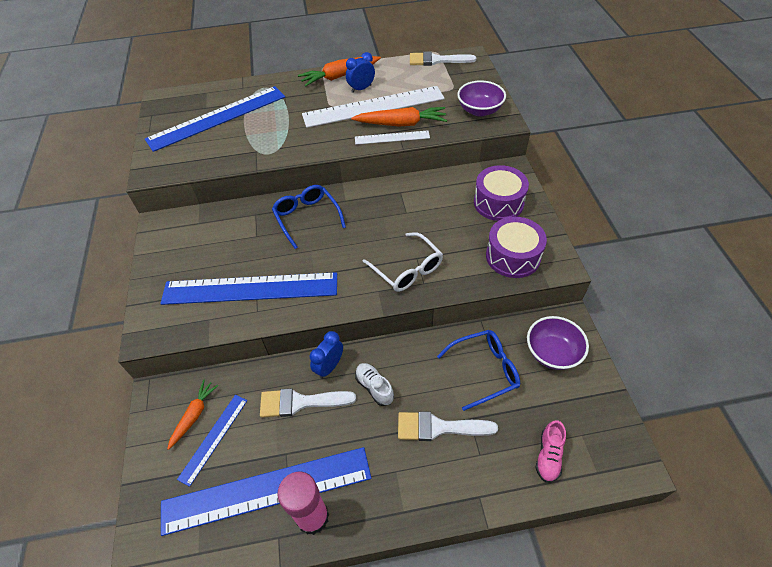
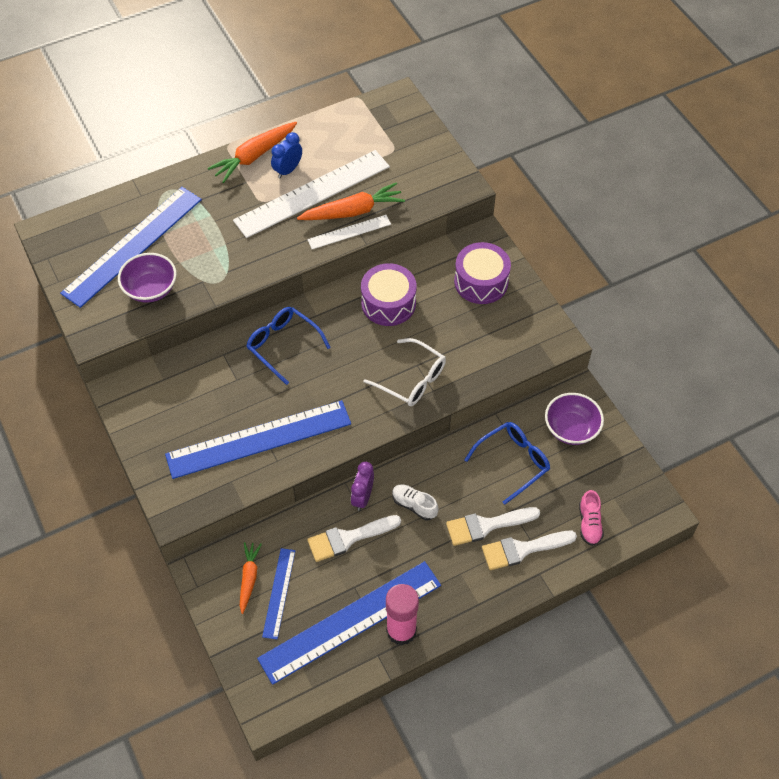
camera: 20 degrees left, 5 degrees up
blue clock [310,331,343,379] -> purple clock [351,462,374,511]
white brush [410,51,476,66] -> white brush moved to [482,531,577,570]
purple bowl [457,80,506,117] -> purple bowl moved to [118,253,177,303]
purple drum [486,217,547,278] -> purple drum moved to [361,263,417,326]

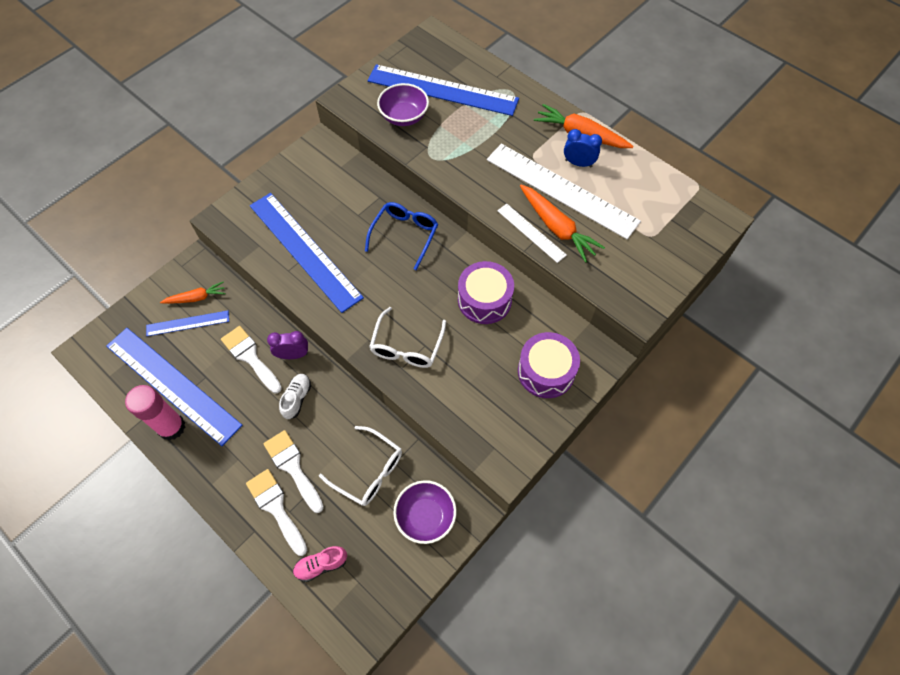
camera: 70 degrees right, 5 degrees up
blue glasses [464,422,550,505] -> white glasses [319,426,402,506]

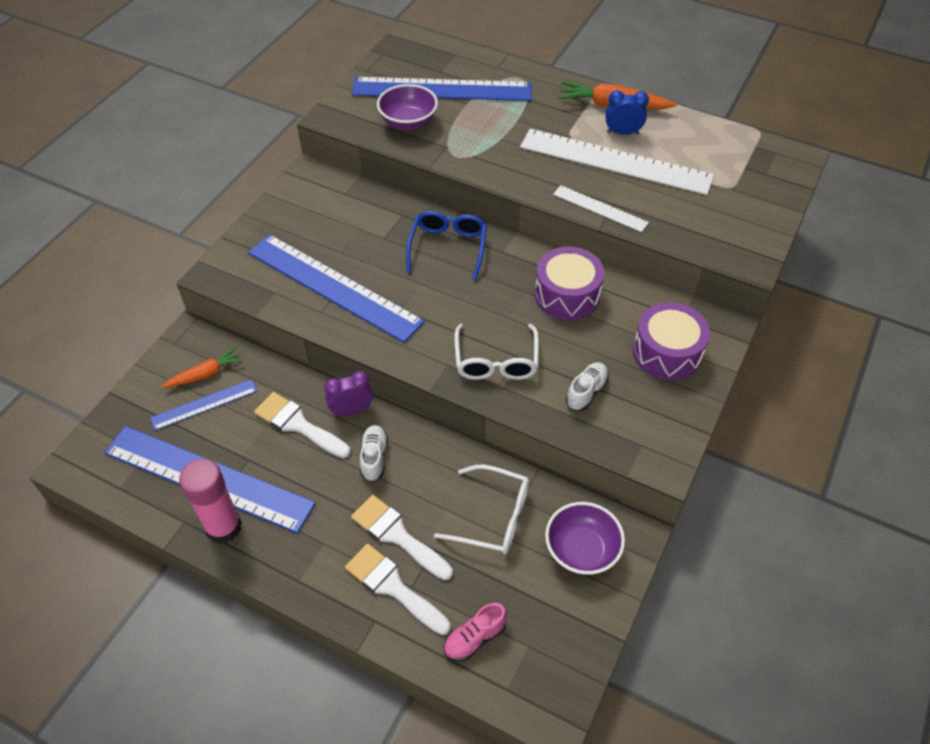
camera: 15 degrees left, 10 degrees down
orange carrot [520,185,605,263] -> none
none -> white shoe [566,362,609,411]

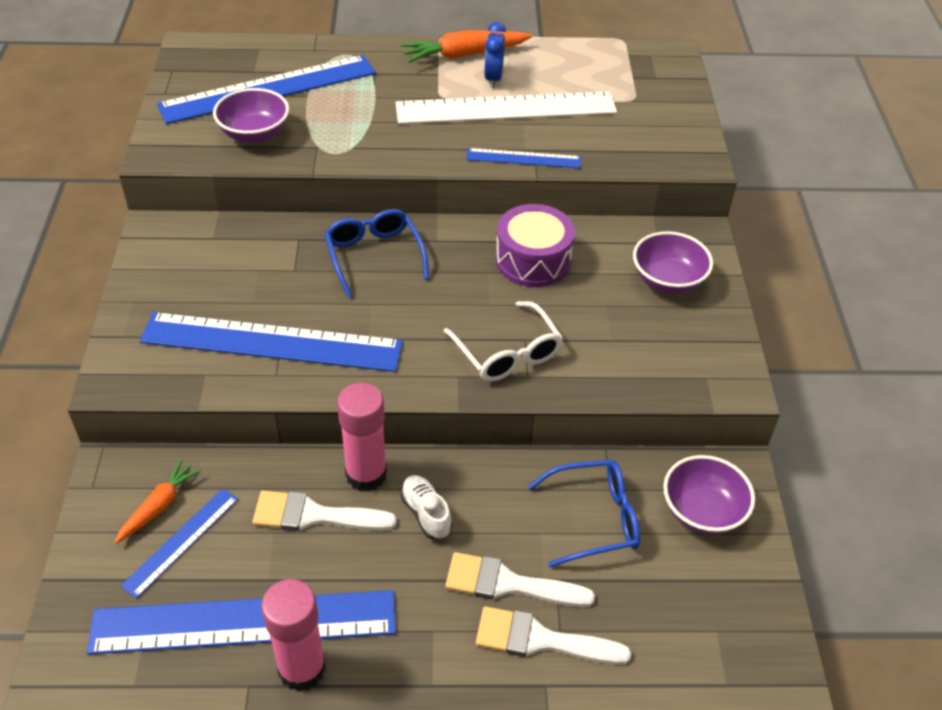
camera: 30 degrees left, 5 degrees down
purple clock [324,371,373,416] -> pink glue stick [337,383,387,492]
white glasses [434,465,529,554] -> blue glasses [528,460,640,567]
pink shoe [444,603,507,662] -> none
white ruler [553,185,649,232] -> blue ruler [466,148,581,168]
white shoe [566,362,609,411] -> none
blue clock [606,90,649,135] -> blue clock turned 60 degrees counterclockwise [484,22,506,88]
purple drum [633,302,710,381] -> purple bowl [633,231,713,294]

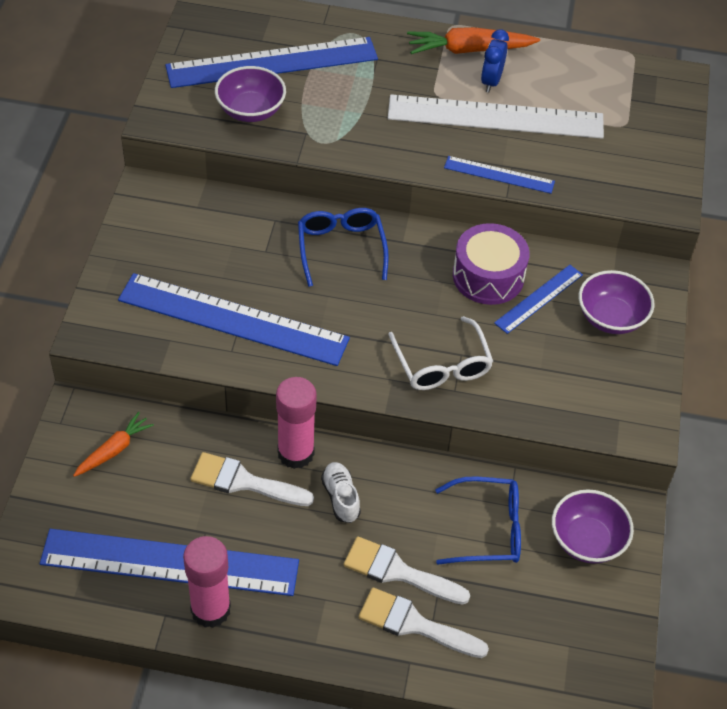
camera: 10 degrees right, 5 degrees up
blue ruler [121,488,238,599] -> blue ruler moved to [494,265,583,334]

